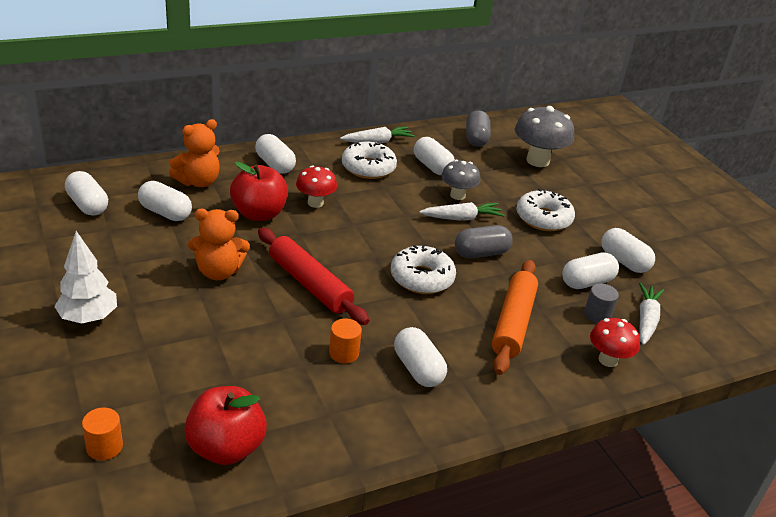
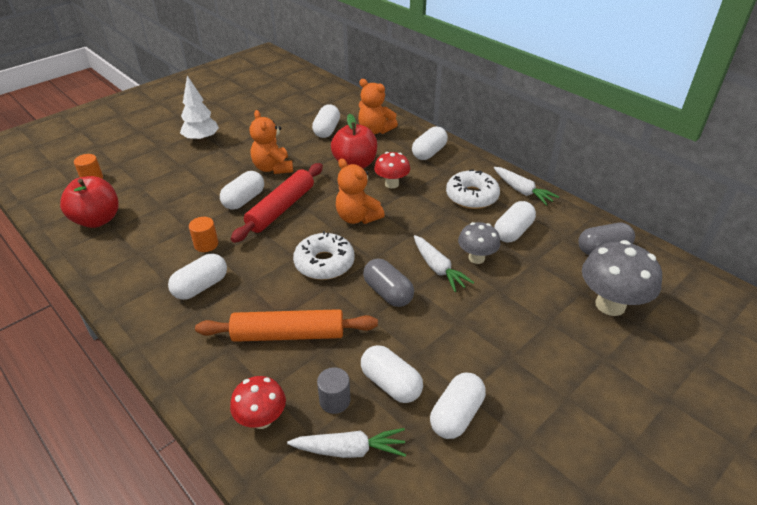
camera: 75 degrees right, 5 degrees up
white capsule [65,171,108,216] -> white capsule moved to [220,171,264,210]
white donut [516,188,575,231] -> none
none -> orange teddy bear [336,158,385,224]

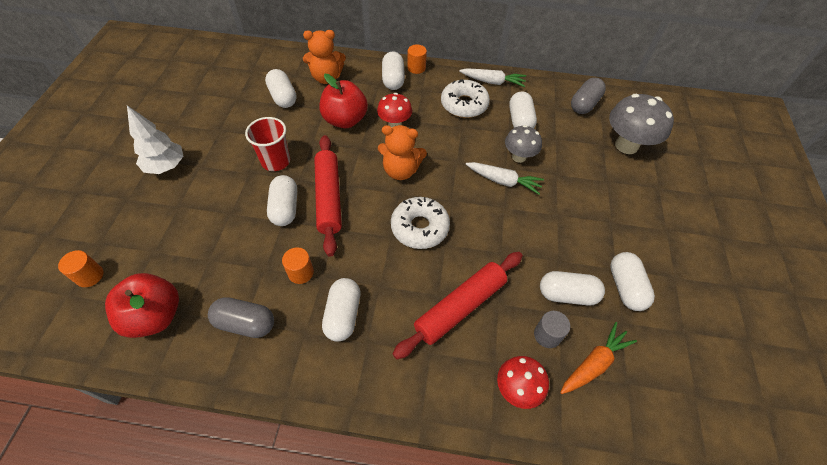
camera: 40 degrees left, 15 degrees up
orange rolling pin [195,309,378,342] -> red rolling pin [392,252,523,359]
orange teddy bear [250,110,293,174] -> red cup [245,117,290,171]
white carrot [287,428,406,458] -> orange carrot [560,322,637,394]
grey capsule [363,259,414,307] -> grey capsule moved to [208,297,274,338]
none -> orange cylinder [407,44,427,74]

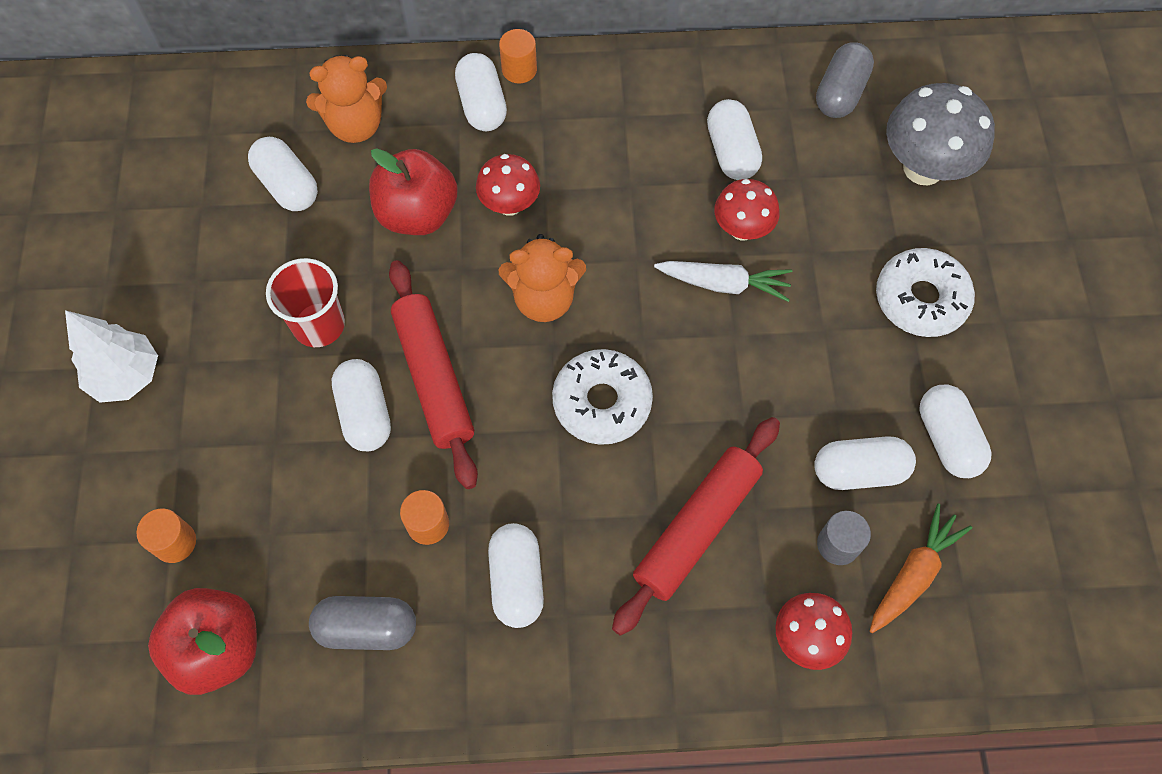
camera: 10 degrees left, 10 degrees up
orange cylinder [58,250,103,287] -> orange cylinder moved to [136,508,196,563]
white donut [441,79,490,118] -> white donut moved to [876,248,975,337]
white carrot [459,68,526,87] -> none
grey mushroom [505,125,542,163] -> red mushroom [714,179,780,240]

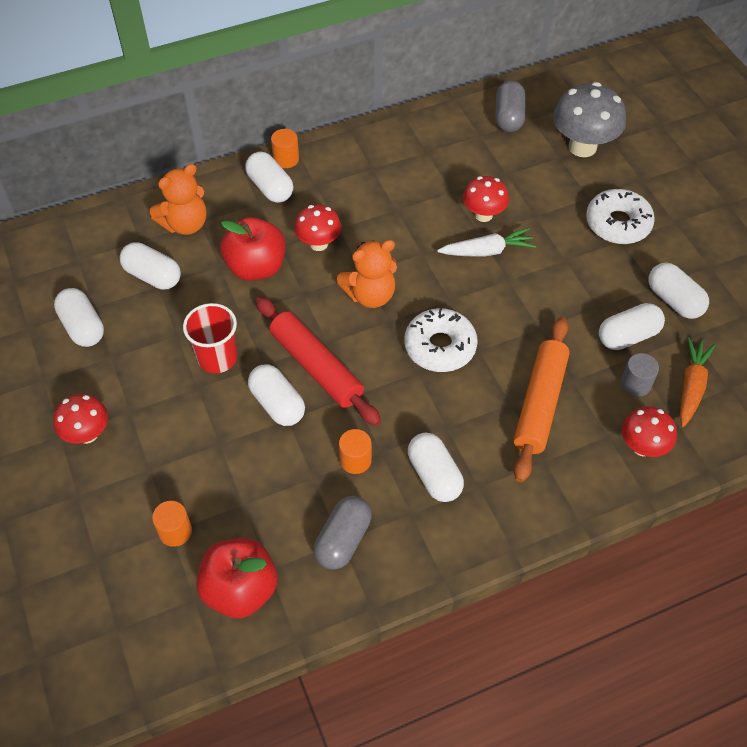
camera: 20 degrees left, 10 degrees down
white tree [65,310,158,403] -> red mushroom [54,394,108,444]
grey capsule [309,596,416,650] -> grey capsule turned 45 degrees counterclockwise [314,496,372,570]
red rolling pin [612,417,780,636] -> orange rolling pin [514,317,570,482]
white capsule [707,99,762,180] -> white capsule moved to [54,288,104,347]

